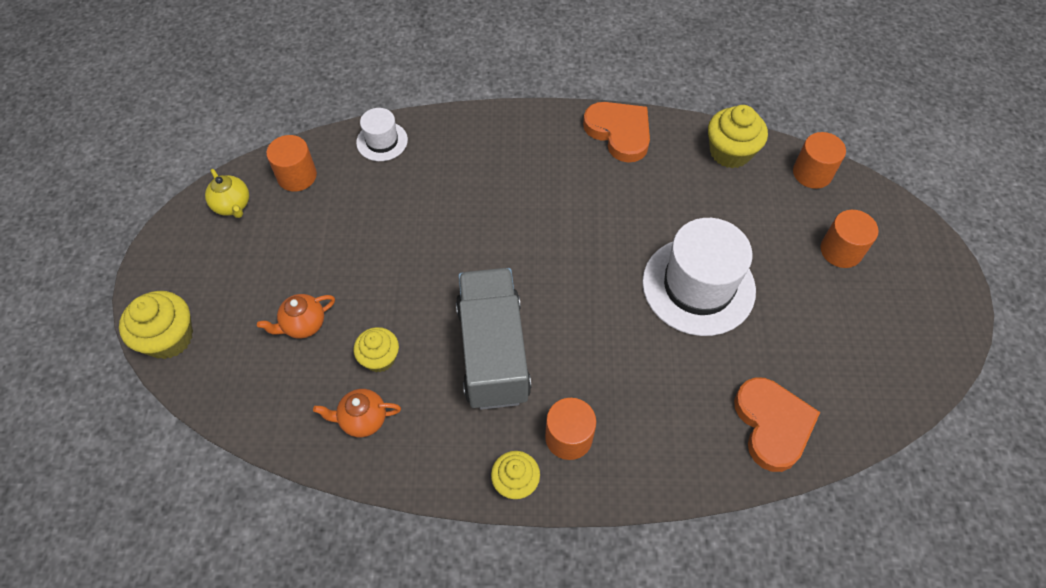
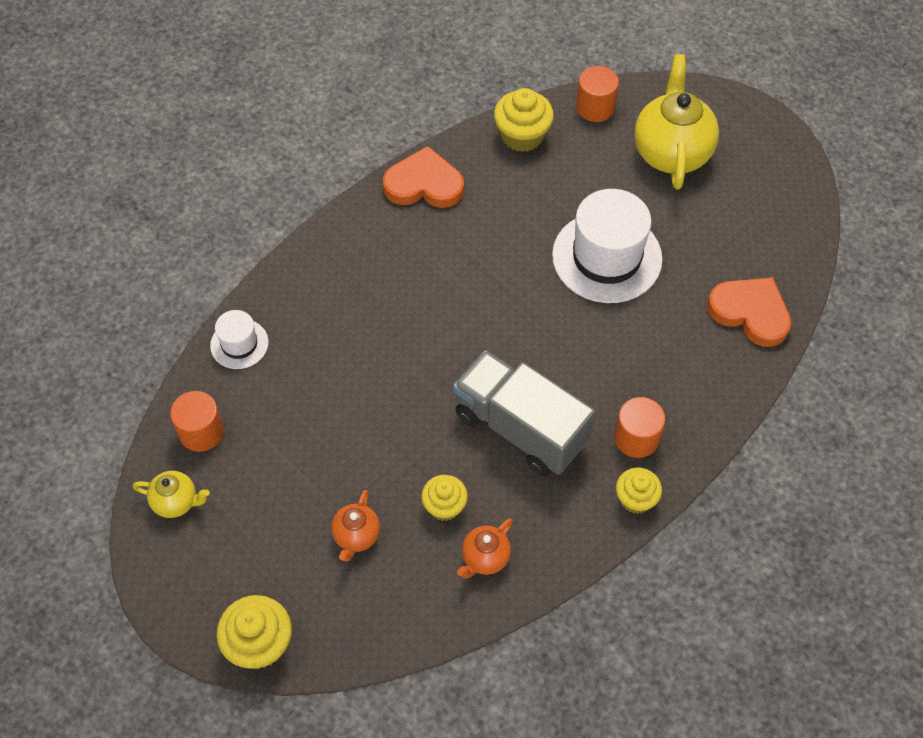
camera: 45 degrees left, 0 degrees up
orange cylinder [821,210,879,268] -> yellow teapot [634,54,719,190]

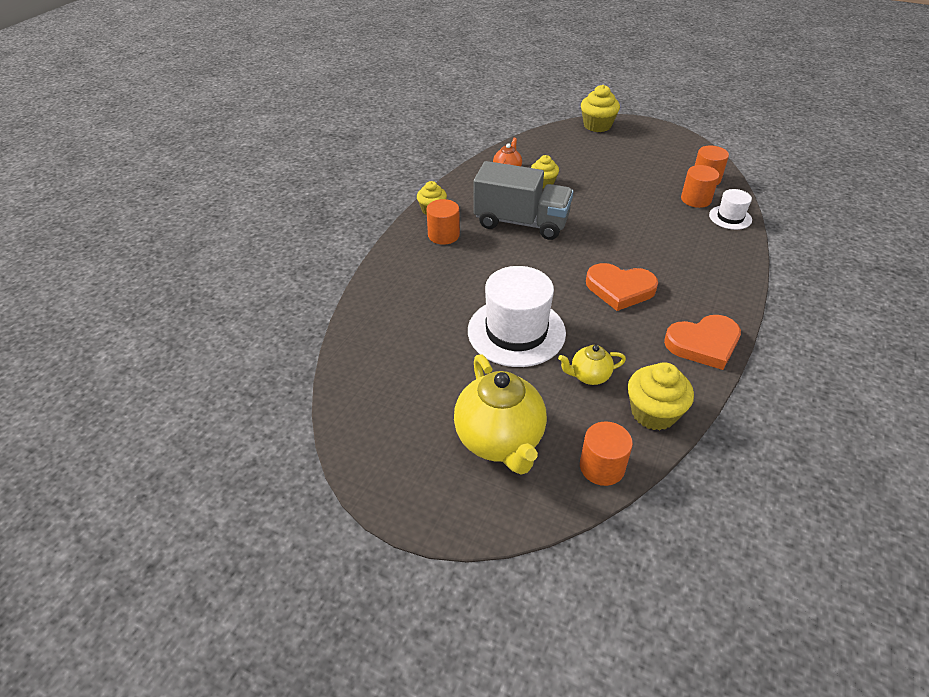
camera: 160 degrees right, 15 degrees down
yellow teapot [133,471,209,518] -> yellow teapot moved to [558,345,626,385]
orange teapot [331,490,380,562] -> none
orange heart [707,277,791,347] -> orange heart moved to [586,263,658,311]
none -> orange cylinder [681,165,719,208]

